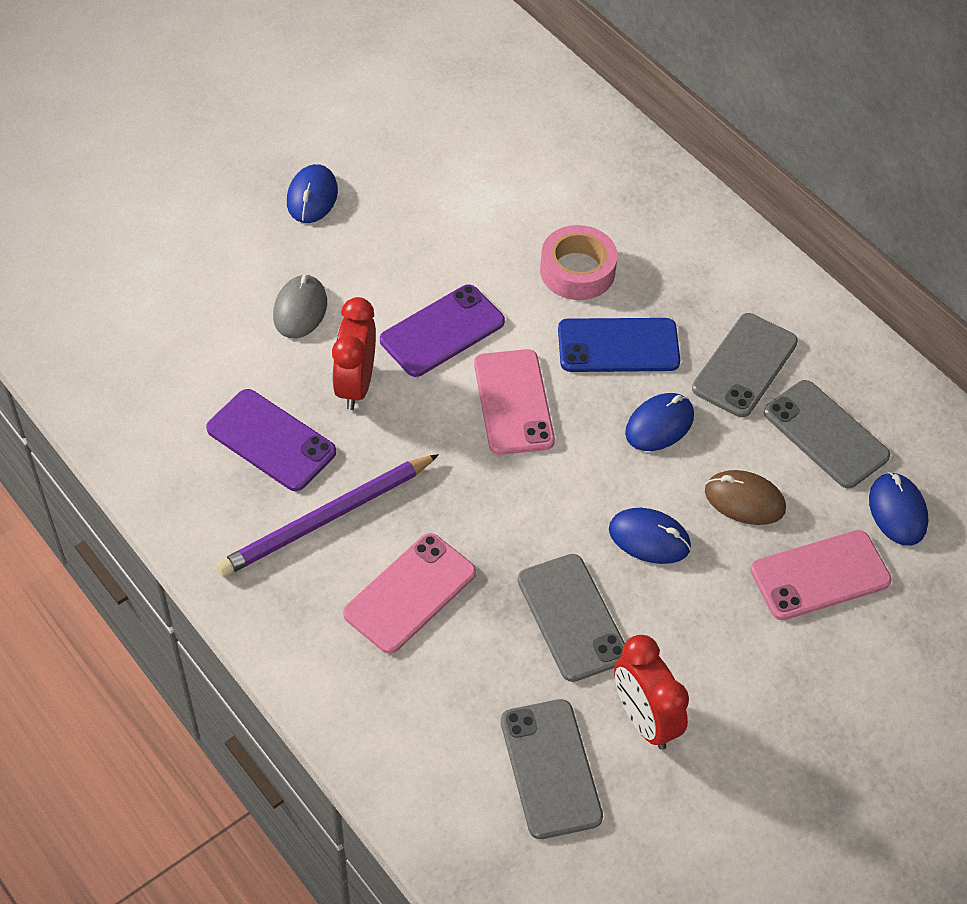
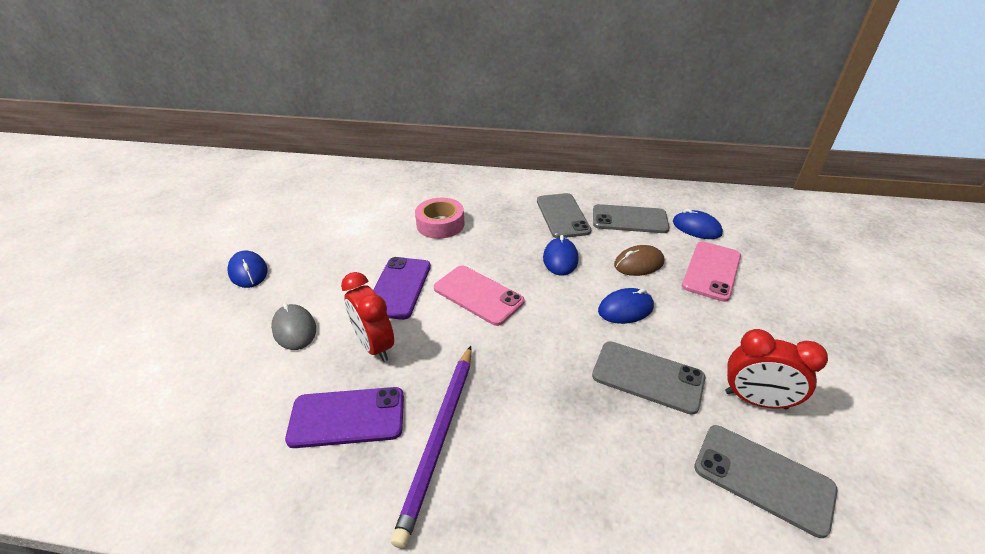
camera: 40 degrees left, 15 degrees down
pink phone [343,533,476,654] -> none
blue phone [558,318,680,372] -> none

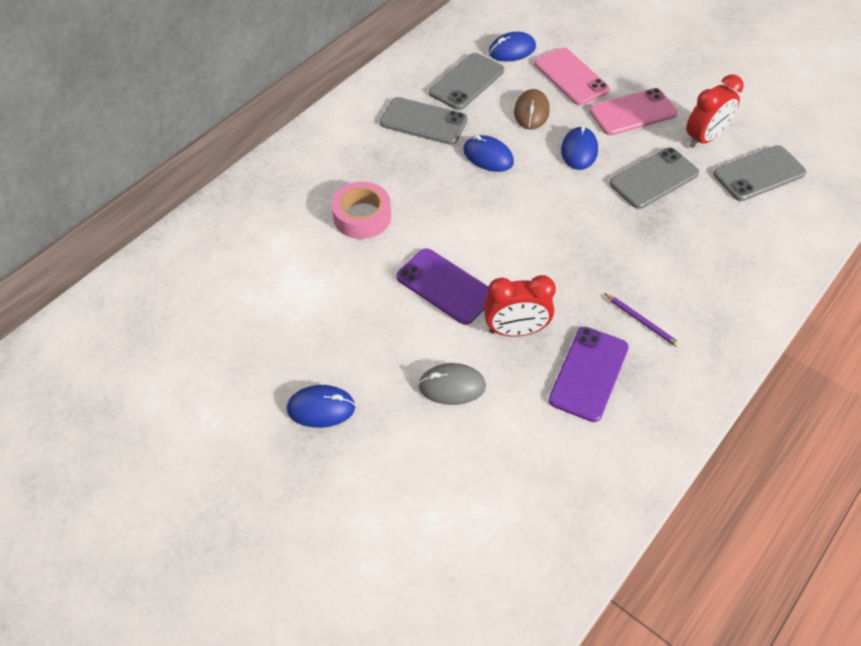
camera: 60 degrees left, 15 degrees up
purple pencil [391,346,472,549] -> purple pencil [604,293,680,347], size x0.48
pink phone [434,265,525,326] -> pink phone moved to [589,88,677,135]

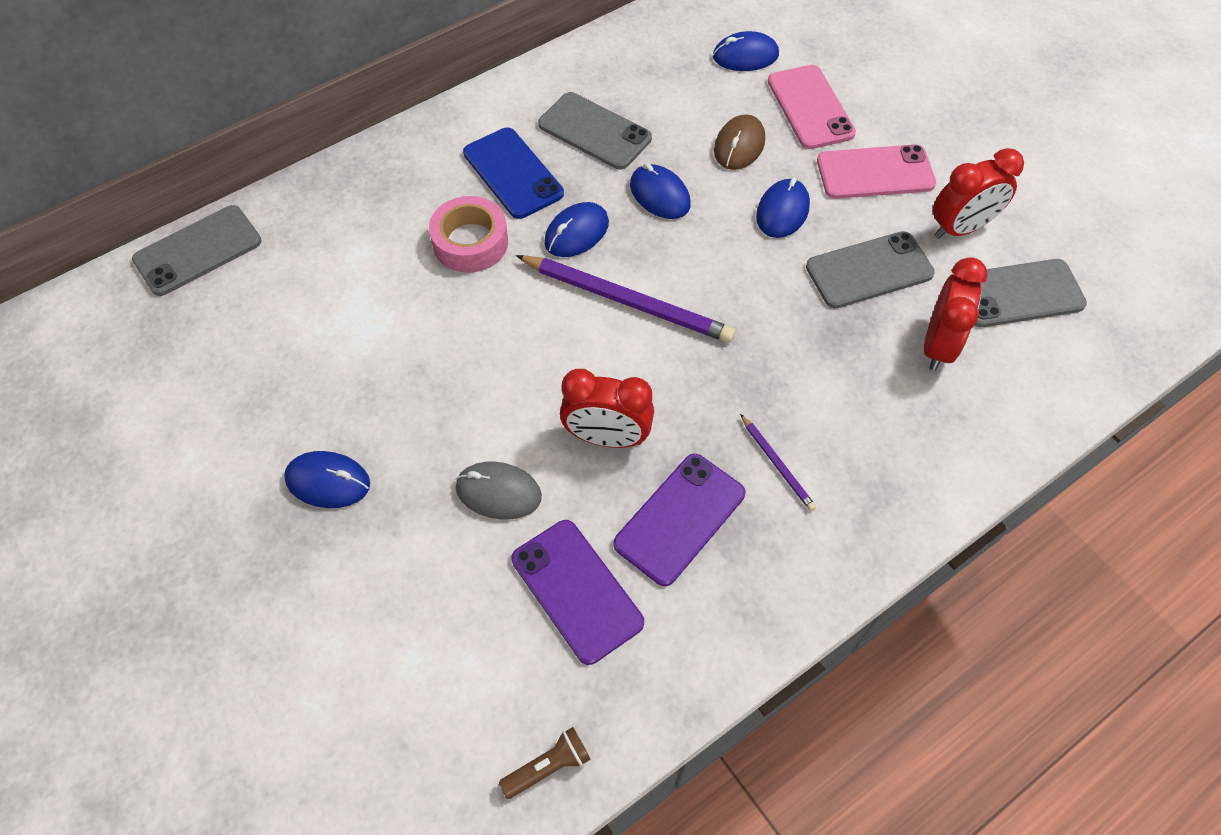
camera: 15 degrees right, 5 degrees up
purple phone [396,248,488,325] -> purple phone moved to [511,520,644,665]
grey phone [429,53,504,110] -> grey phone moved to [132,205,261,296]
none -> blue phone [463,128,564,219]
none -> brown flashlight [499,727,591,799]
none -> purple pencil [516,255,735,343]
none -> blue mouse [544,202,609,257]
none -> red clock [924,257,988,371]

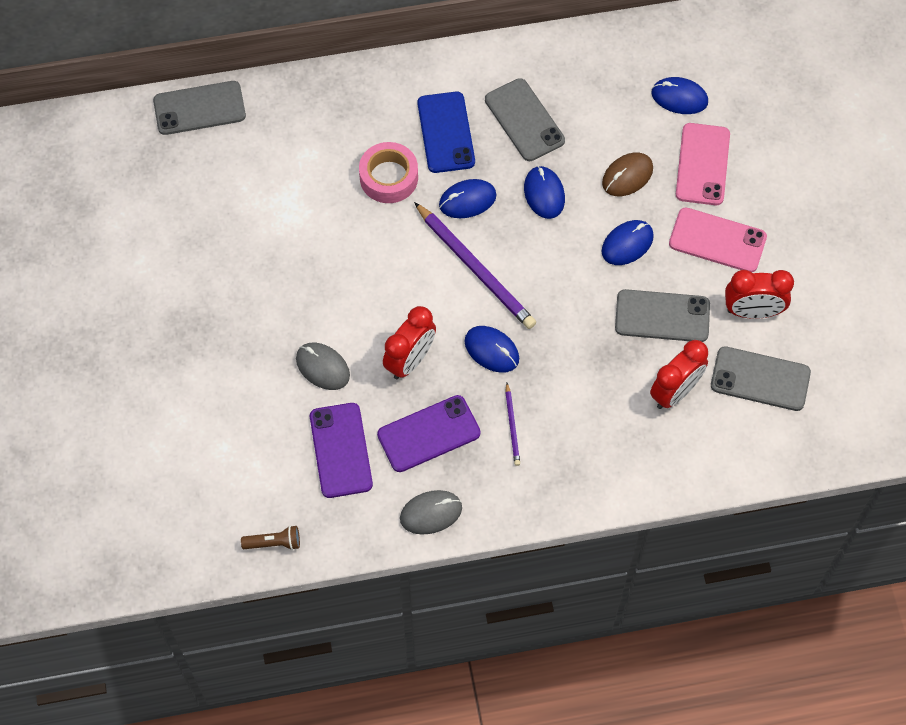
camera: 25 degrees right, 5 degrees up
blue mouse [284,451,370,508] -> blue mouse moved to [465,326,519,373]
red clock [560,369,654,448] -> red clock turned 90 degrees counterclockwise [383,306,436,379]
none -> grey mouse [400,490,462,535]

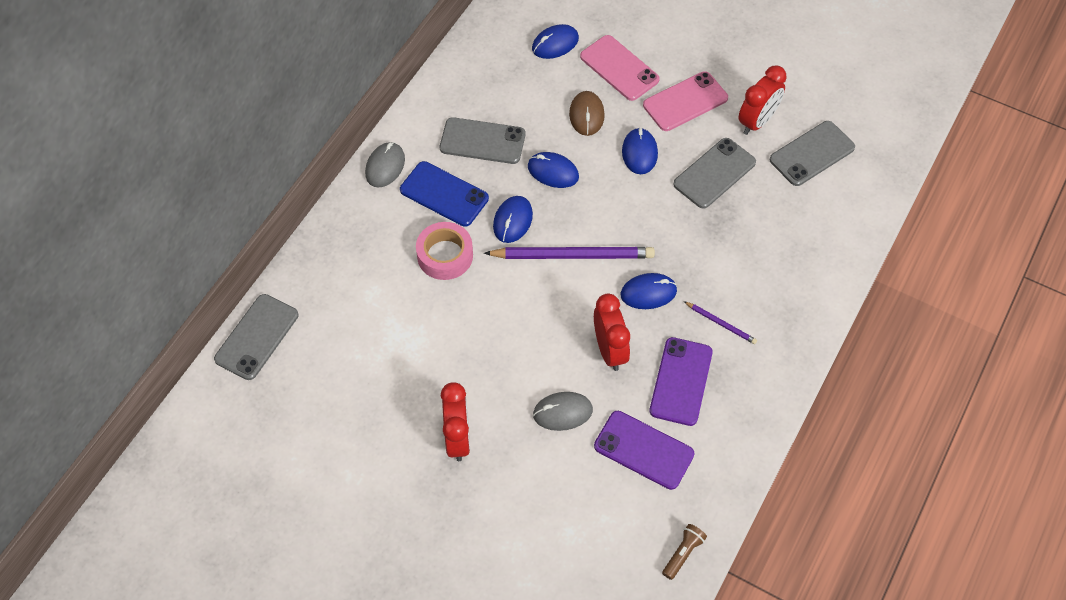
camera: 50 degrees left, 5 degrees down
grey mouse [400,490,462,535] -> grey mouse moved to [365,142,405,188]
red clock [650,340,708,409] -> red clock moved to [441,382,470,461]

